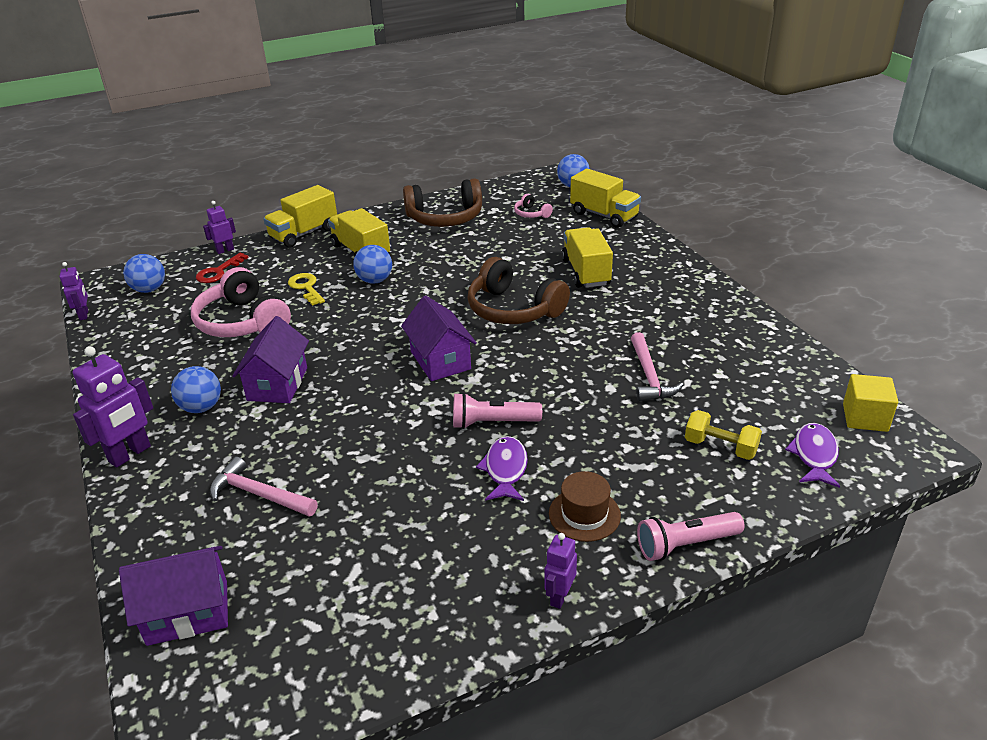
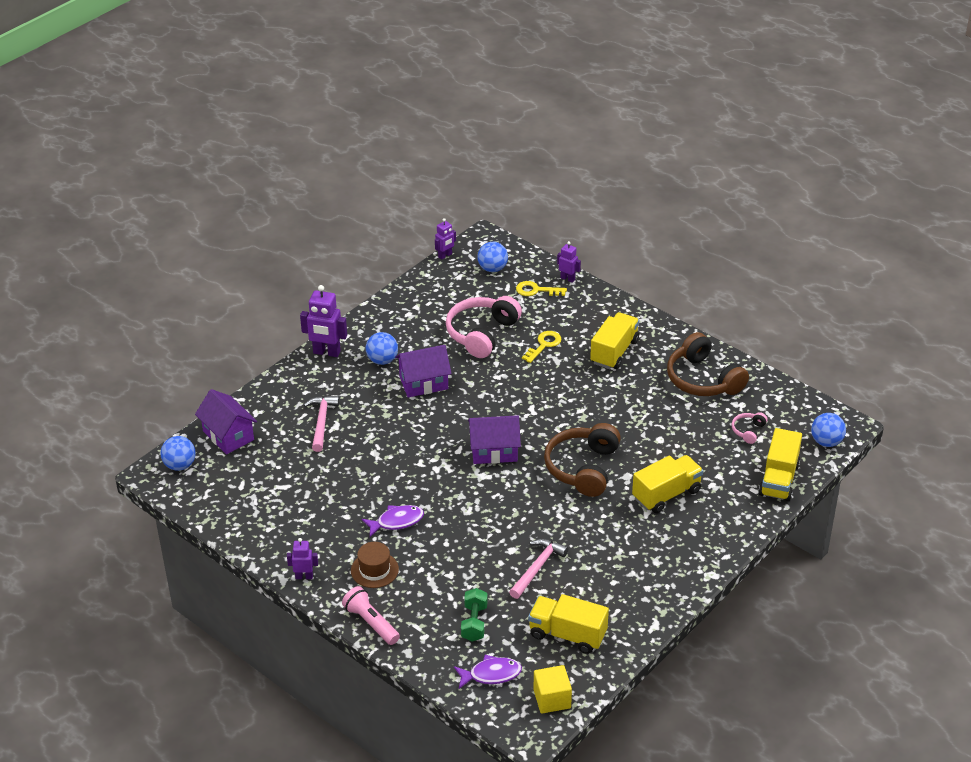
camera: 65 degrees right, 5 degrees up
red key [196,253,249,283] -> yellow key [516,281,567,296]
yellow truck [263,185,337,248] -> yellow truck moved to [528,594,609,654]
blue ball [353,245,392,284] -> blue ball moved to [160,436,196,471]
purple house [401,295,477,381] -> purple house turned 45 degrees clockwise [468,415,521,464]
pink flashlight [453,393,542,429] -> none
pink hammer [631,332,684,401] -> pink hammer turned 150 degrees clockwise [509,539,569,599]
yellow dumbbell [685,410,762,460] -> green dumbbell [461,588,488,642]

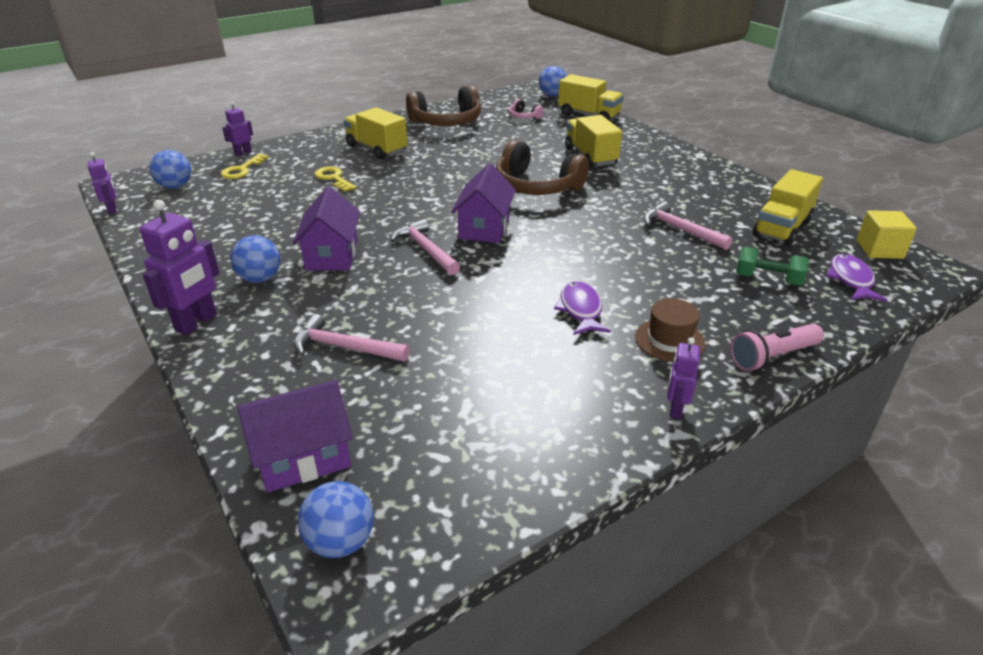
camera: 75 degrees left, 5 degrees down
pink headphones [446,296,522,358] -> none
none -> pink hammer [391,219,460,275]

